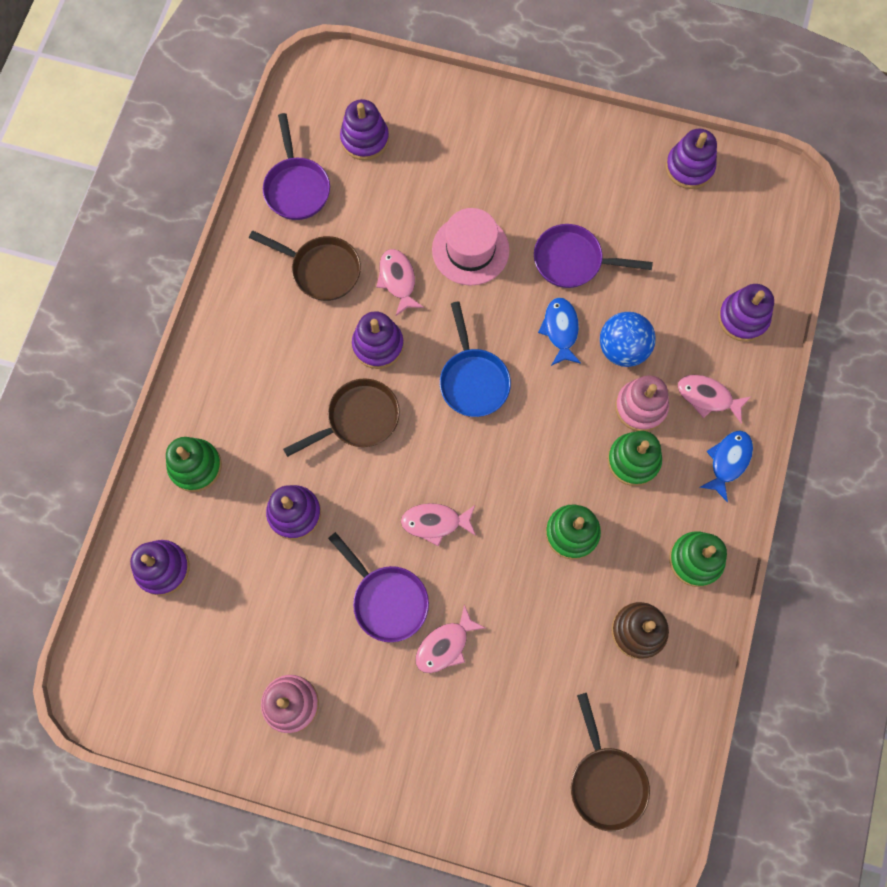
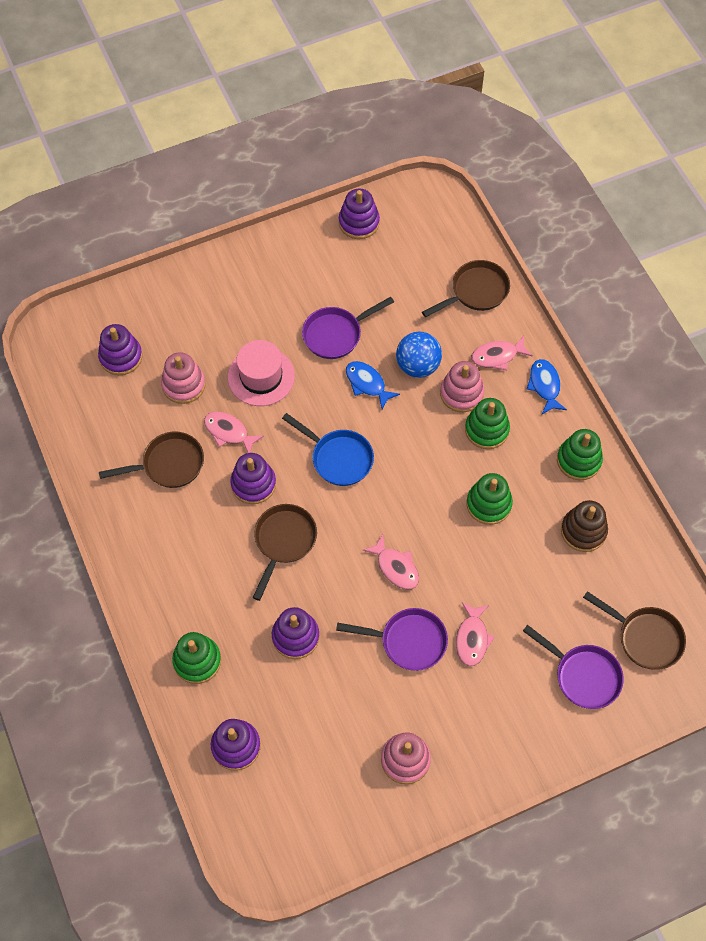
camera: 40 degrees left, 10 degrees down
purple pan [263,113,330,220] -> purple pan moved to [523,625,624,709]
pink fish [401,503,476,546] -> pink fish turned 90 degrees counterclockwise [362,534,419,589]
purple stacking toy [718,284,774,342] -> brown pan [422,260,510,317]
none -> pink stacking toy [161,352,206,404]

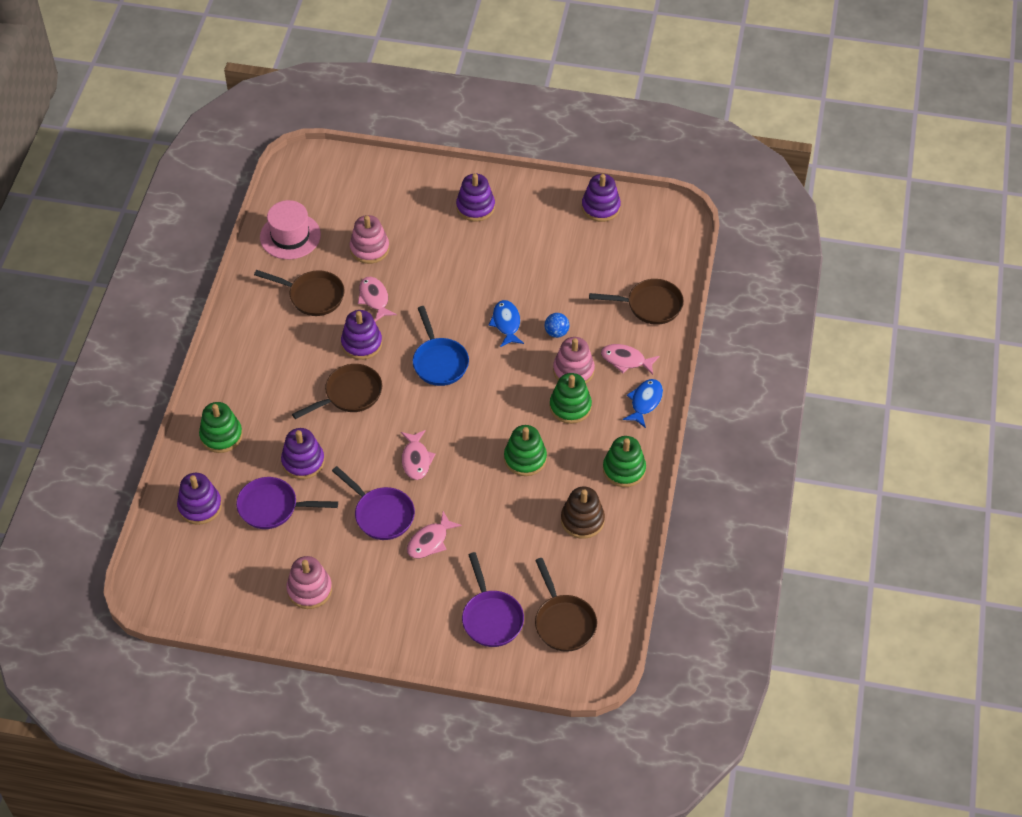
camera: 35 degrees right, 10 degrees down
purple stacking toy [98,324,142,375] -> purple stacking toy moved to [456,174,495,221]
pink hat [228,340,295,406] -> pink hat moved to [260,200,321,259]
purple pan [302,297,394,359] -> purple pan moved to [236,477,338,529]
blue ball [396,332,442,378] -> blue ball [545,313,569,338], size x0.58

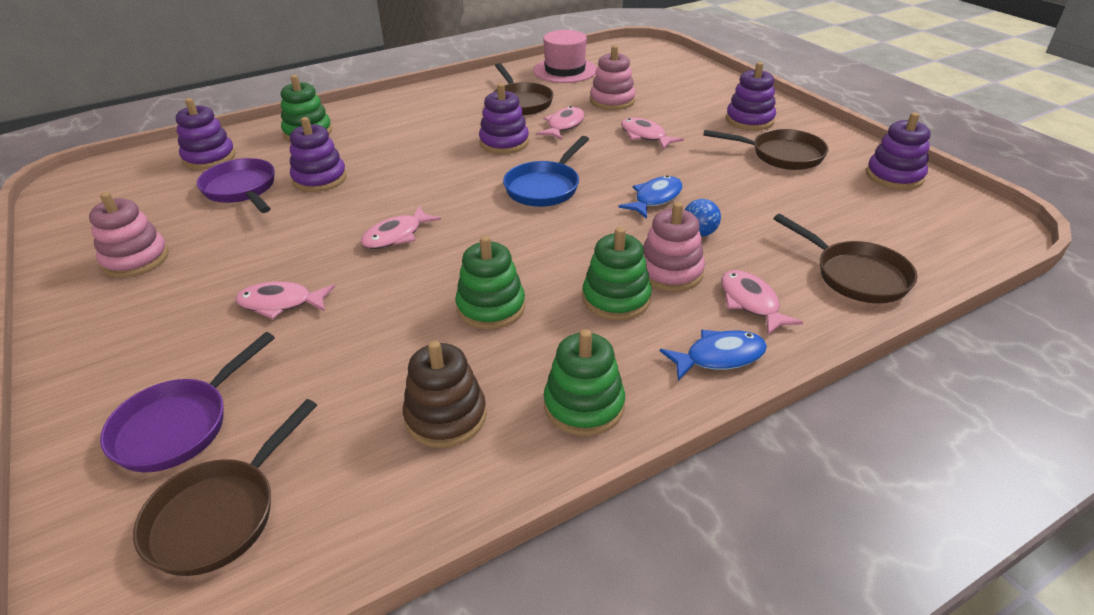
camera: 50 degrees right, 15 degrees down
brown pan [292,364,382,419] -> brown pan moved to [703,129,828,170]
purple pan [332,466,415,540] -> none
none -> pink fish [621,117,684,150]

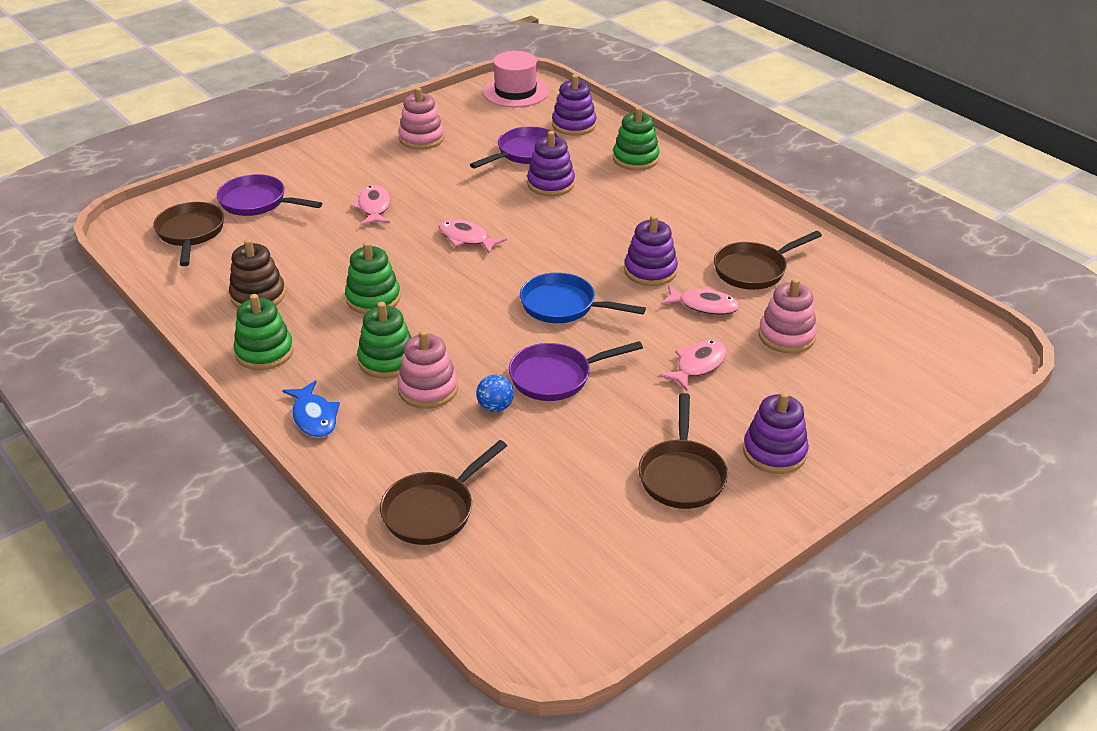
camera: 80 degrees right, 0 degrees up
brown pan [133,399,317,576] -> brown pan turned 60 degrees clockwise [153,202,224,266]
pink hat [533,30,597,83] -> pink hat moved to [483,51,549,107]
blue fish [618,175,682,219] -> purple pan [509,341,643,401]
pink fish [721,270,803,335] -> none
purple stacking toy [866,112,930,190] -> none

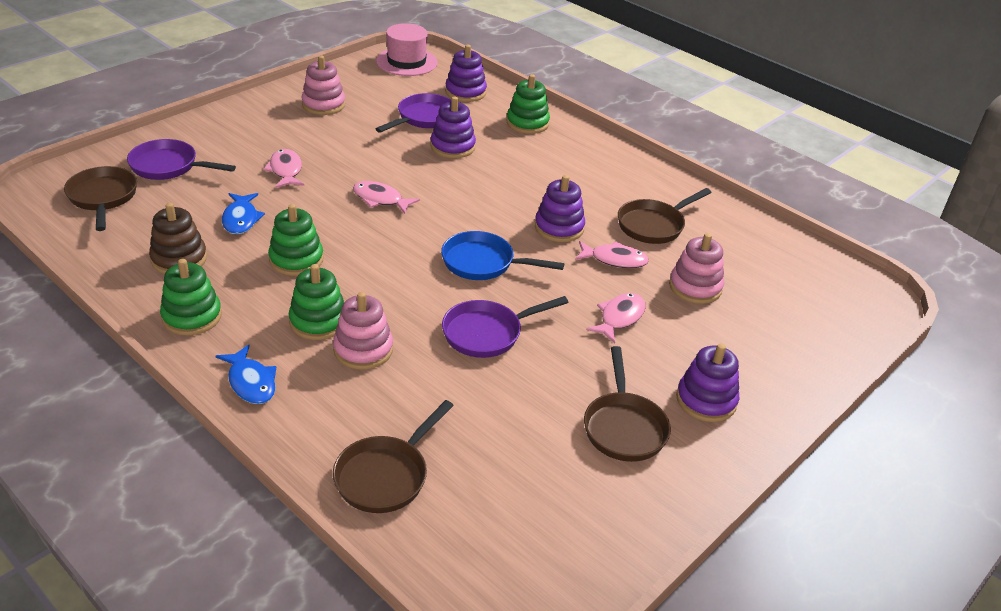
camera: 10 degrees left, 0 degrees up
blue ball [476,375,514,412] -> none
none -> blue fish [222,193,265,234]

